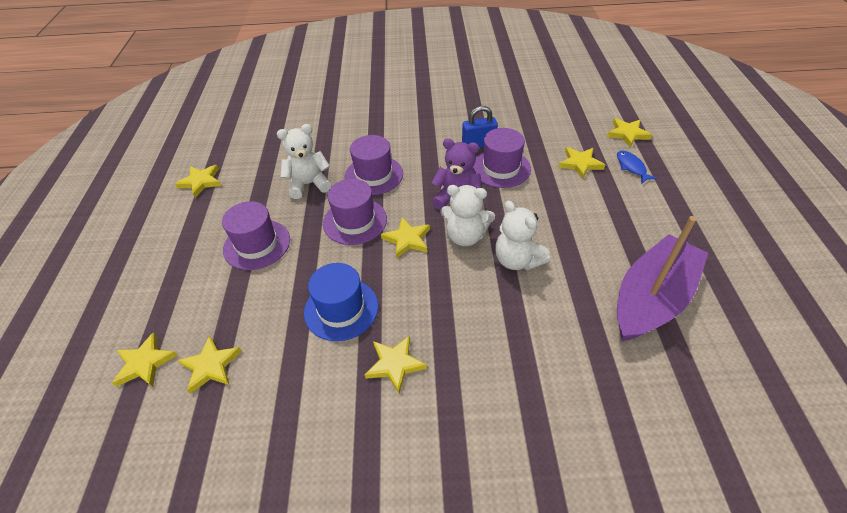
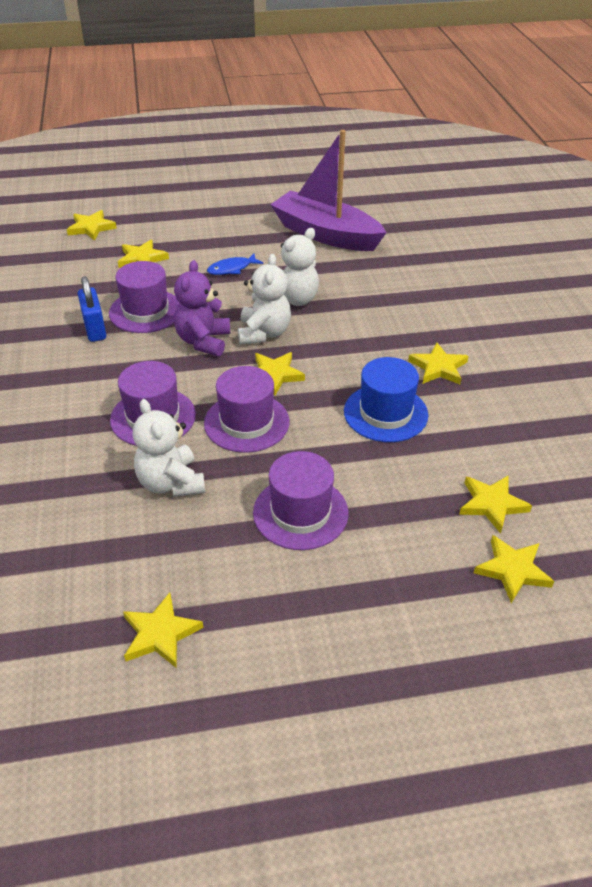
camera: 100 degrees left, 5 degrees down
blue fish [617,150,657,183] -> blue fish moved to [207,254,263,275]

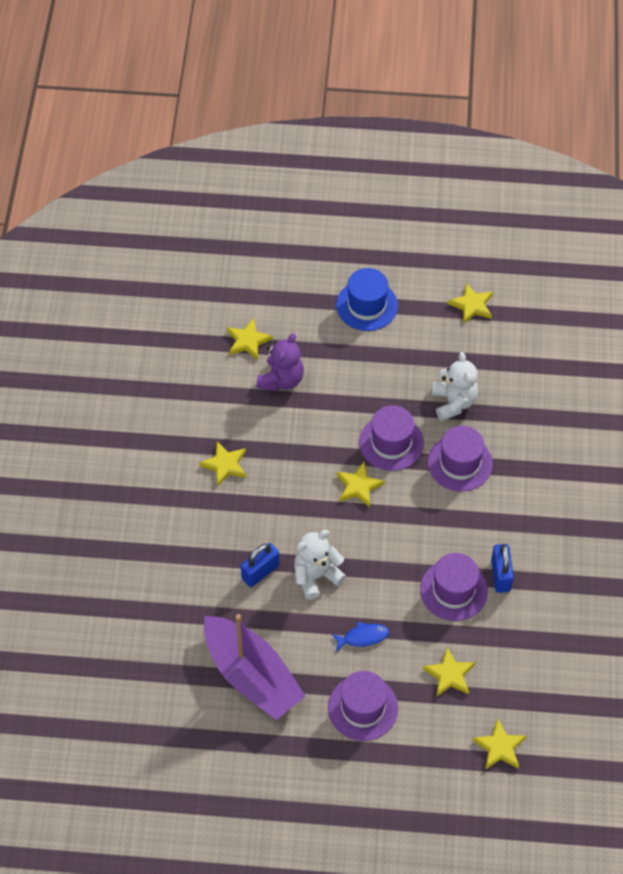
camera: 165 degrees left, 15 degrees up
purple teddy bear [174,260,231,356] -> purple teddy bear moved to [256,333,304,391]
white teddy bear [238,254,291,345] -> none
purple hat [253,451,348,550] -> purple hat moved to [328,671,398,741]
blue hat [344,357,428,442] -> blue hat moved to [336,268,398,331]
yellow star [474,535,554,603] -> none
none -> blue padlock [241,543,279,587]

